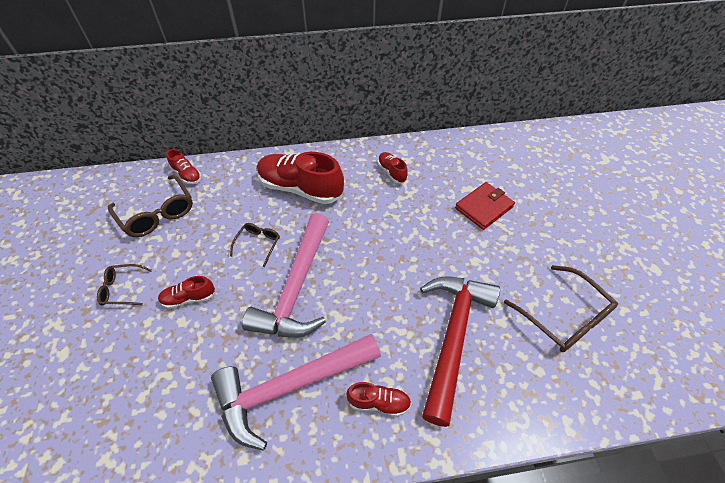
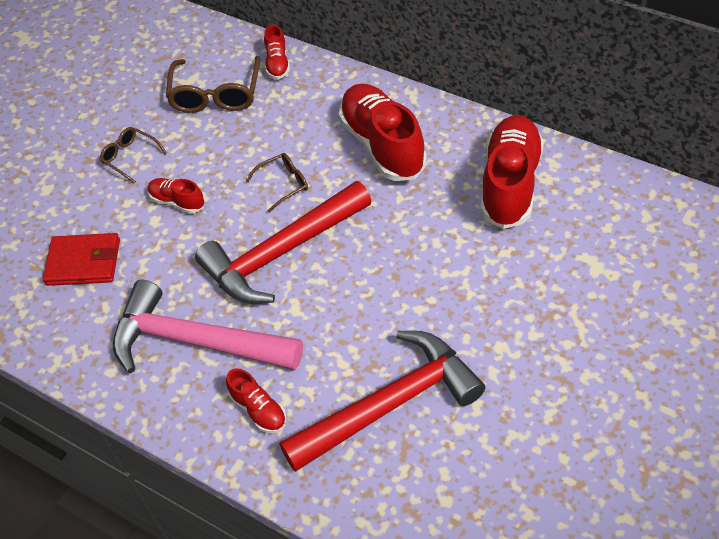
camera: 45 degrees right, 0 degrees up
pink hammer [242,213,329,338] -> red hammer [195,181,372,304]
red shoe [378,152,408,184] -> red shoe [480,115,544,229], size x2.08
red wallet [455,182,515,230] -> red wallet moved to [43,233,120,286]
brown glasses [504,265,618,352] -> none

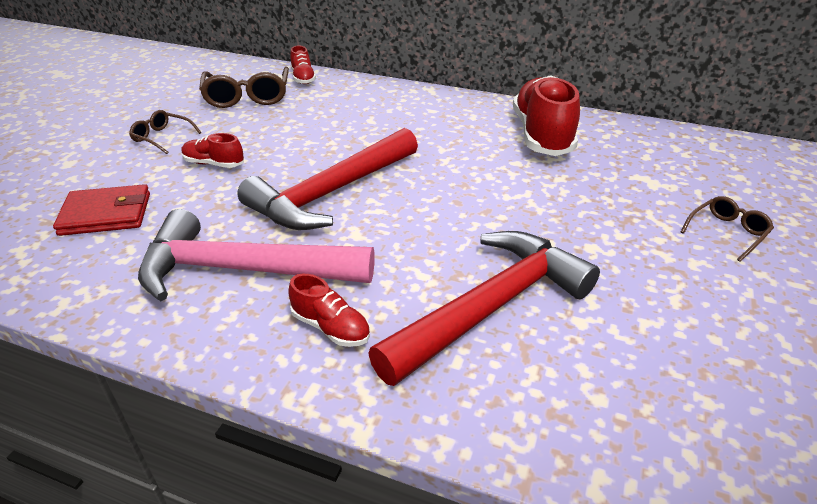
camera: 15 degrees left, 15 degrees down
brown glasses [246,153,308,213] -> brown glasses moved to [681,196,774,262]
red shoe [339,84,427,181] -> none

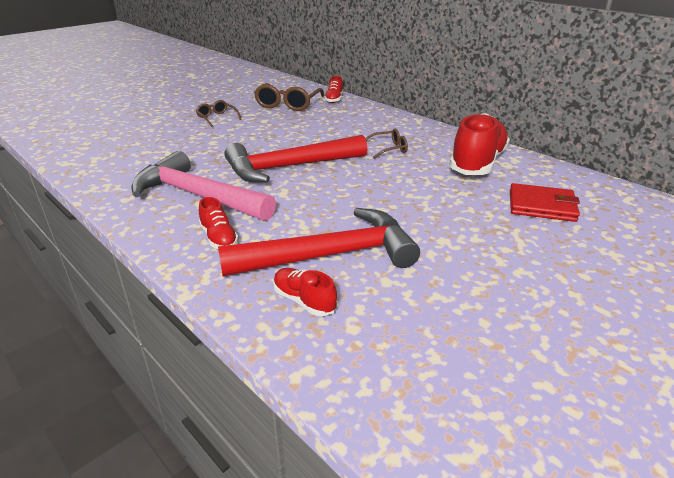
camera: 25 degrees right, 5 degrees down
red wallet [53,184,150,236] -> red wallet moved to [510,183,580,222]
red shoe [181,133,244,168] -> red shoe moved to [273,268,337,316]
brown glasses [681,196,774,262] -> brown glasses moved to [366,129,408,159]

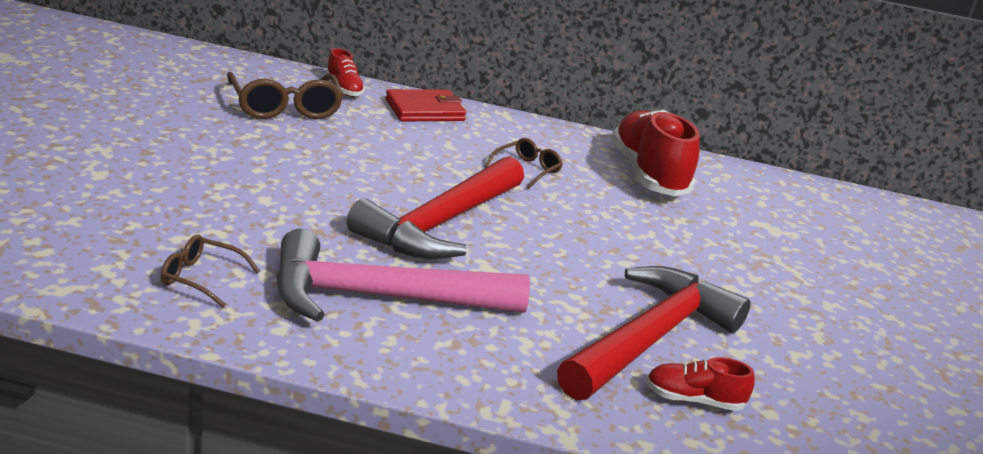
camera: 40 degrees left, 5 degrees down
brown glasses [196,100,241,127] -> brown glasses moved to [161,235,260,308]
red shoe [199,197,239,249] -> none
red wallet [510,183,580,222] -> red wallet moved to [385,89,466,121]

